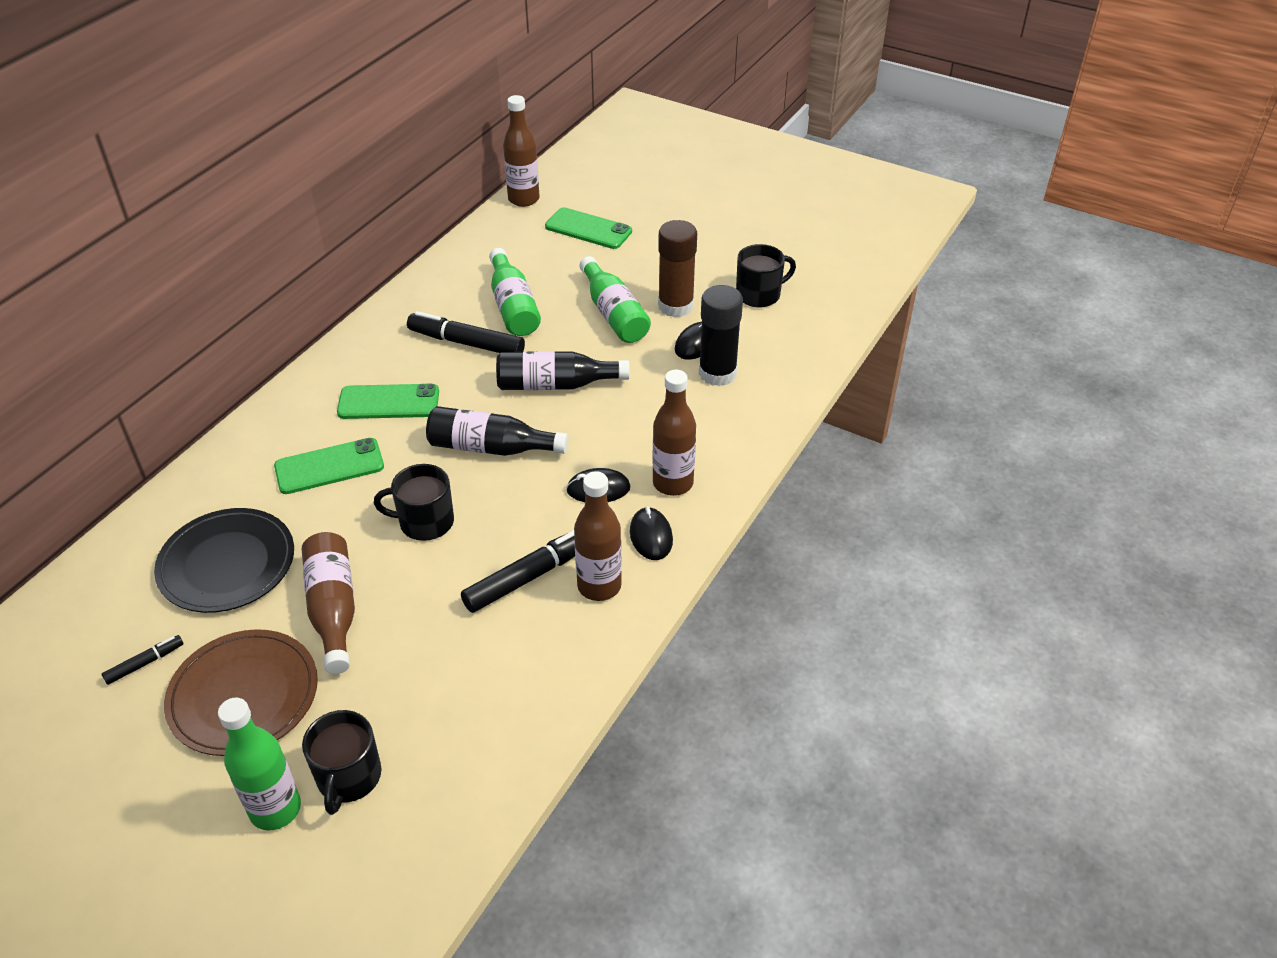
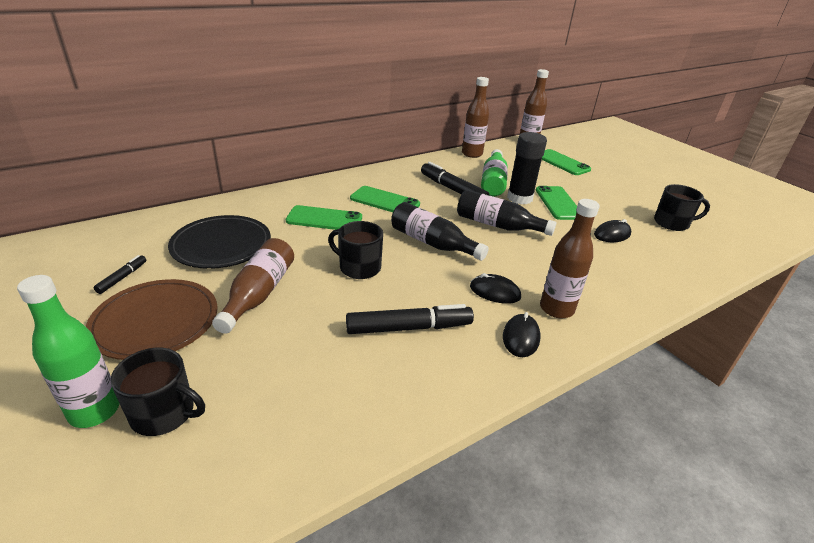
camera: 25 degrees right, 10 degrees down
black marker [102,635,183,685] -> black marker turned 60 degrees counterclockwise [93,255,146,294]
black mug [302,710,381,815] -> black mug turned 105 degrees counterclockwise [110,348,205,436]
brown bottle [574,471,622,601] -> brown bottle moved to [462,77,489,158]
green bottle [579,256,651,343] -> green phone [536,186,577,220]
brown glue stick [658,220,697,317] -> none
black glue stick [699,285,743,386] -> black glue stick moved to [507,132,547,204]

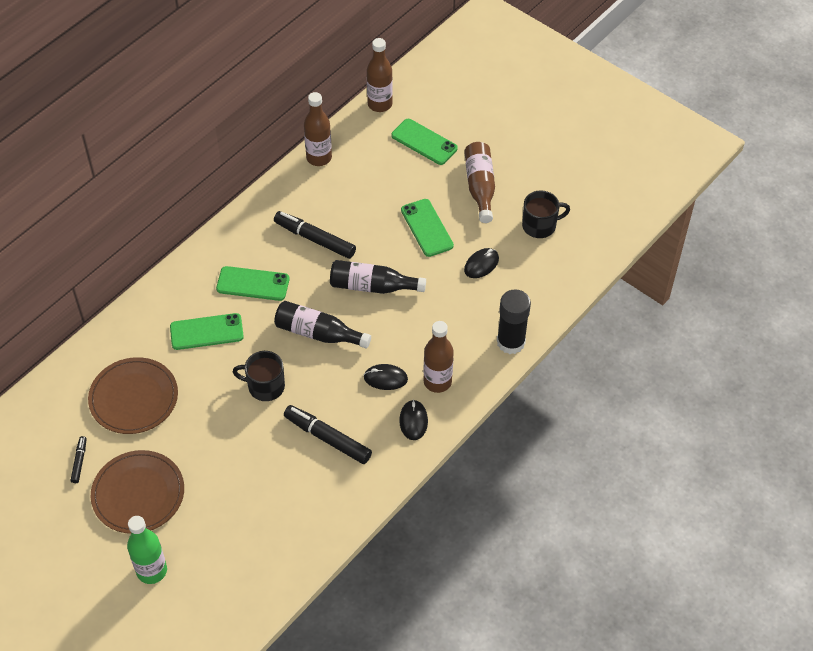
camera: 15 degrees left, 20 degrees up
black mug [110,348,205,436] -> none
black plate [168,215,271,269] -> brown plate [88,357,178,434]
brown bottle [212,238,294,334] -> brown bottle moved to [464,142,495,223]
black marker [346,304,474,334] -> black marker turned 120 degrees counterclockwise [284,405,372,464]
green bottle [481,149,508,196] -> none
black glue stick [507,132,547,204] -> black glue stick moved to [497,289,531,354]

